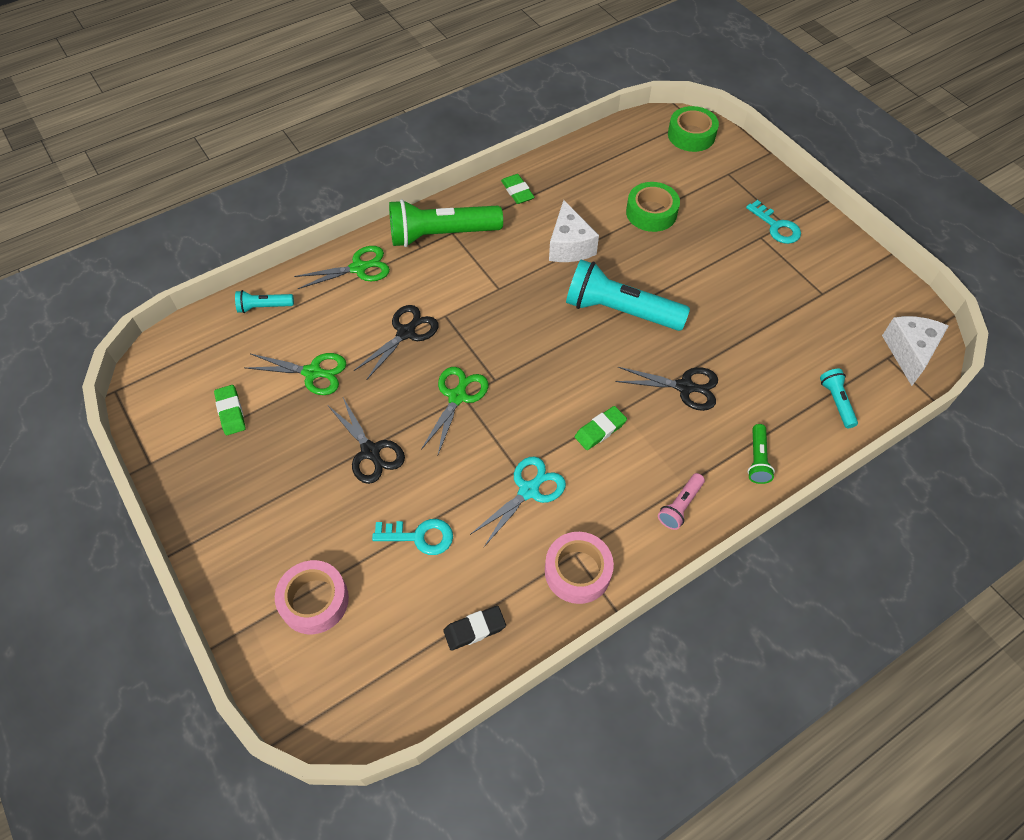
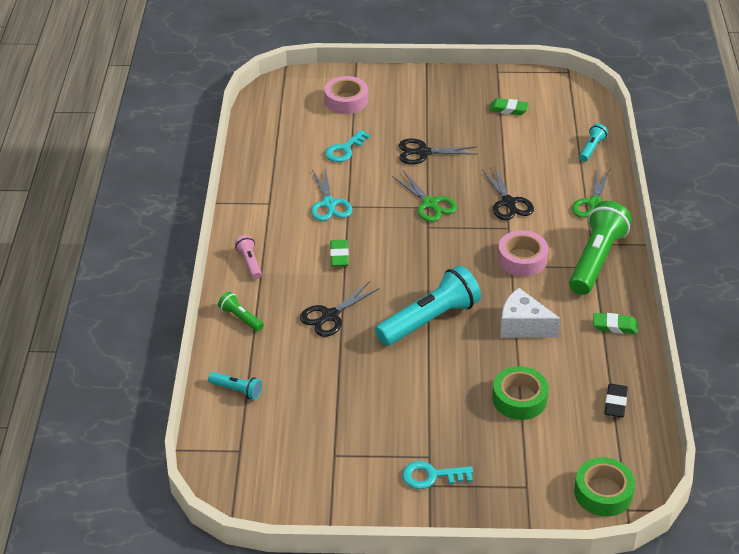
camera: 125 degrees right, 15 degrees down
green scissors [246,353,346,395] -> none
black eraser [443,606,506,651] -> black eraser moved to [604,383,628,417]
pink tape [545,532,614,604] -> pink tape moved to [498,230,548,277]
white cheese [882,316,948,386] -> none

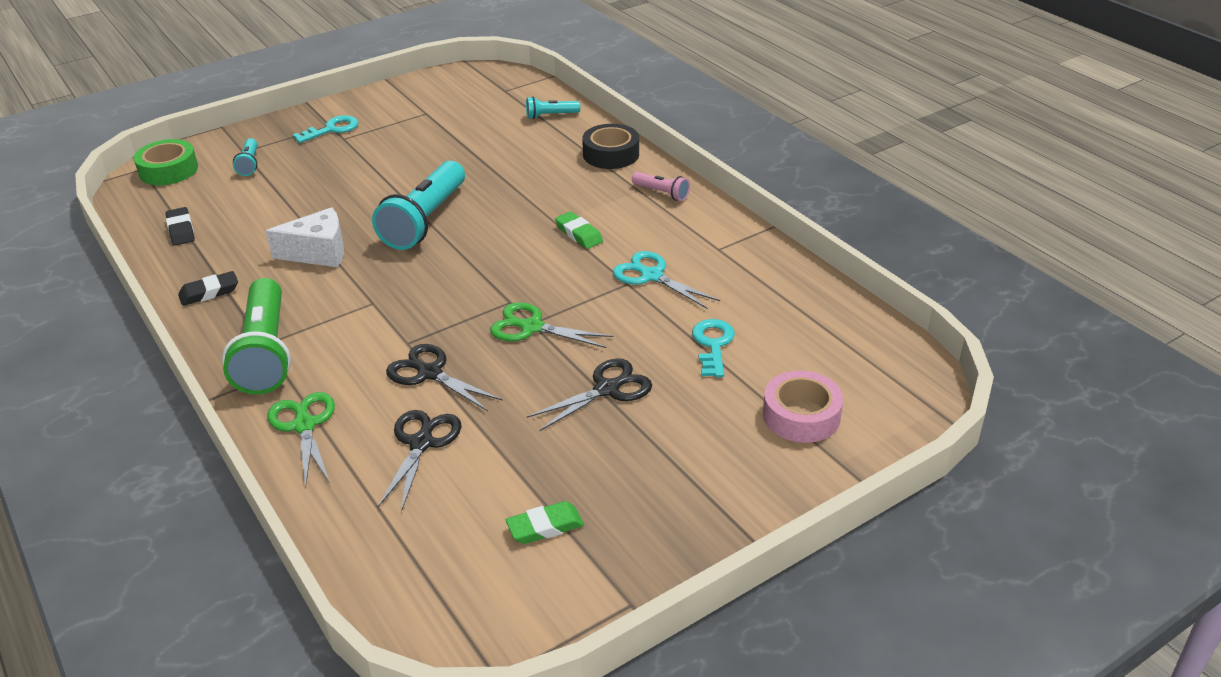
camera: 145 degrees right, 5 degrees down
green flashlight [218,292,264,332] -> black tape [582,124,639,169]
black scissors [300,282,380,337] -> black scissors moved to [378,410,462,512]
green tape [492,366,549,420] -> none
pink tape [498,230,548,277] -> none
turquoise flashlight [579,124,608,162] -> turquoise flashlight moved to [233,138,258,176]
green eraser [593,313,638,334] -> black eraser [178,271,238,306]

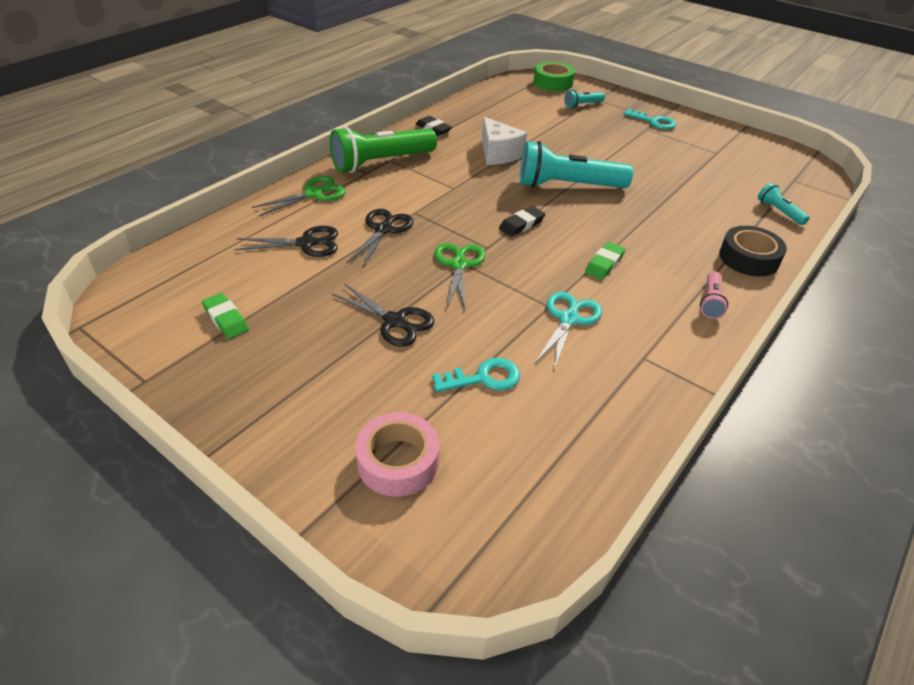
camera: 70 degrees right, 5 degrees up
black eraser [166,207,195,245] -> black eraser moved to [499,206,545,237]

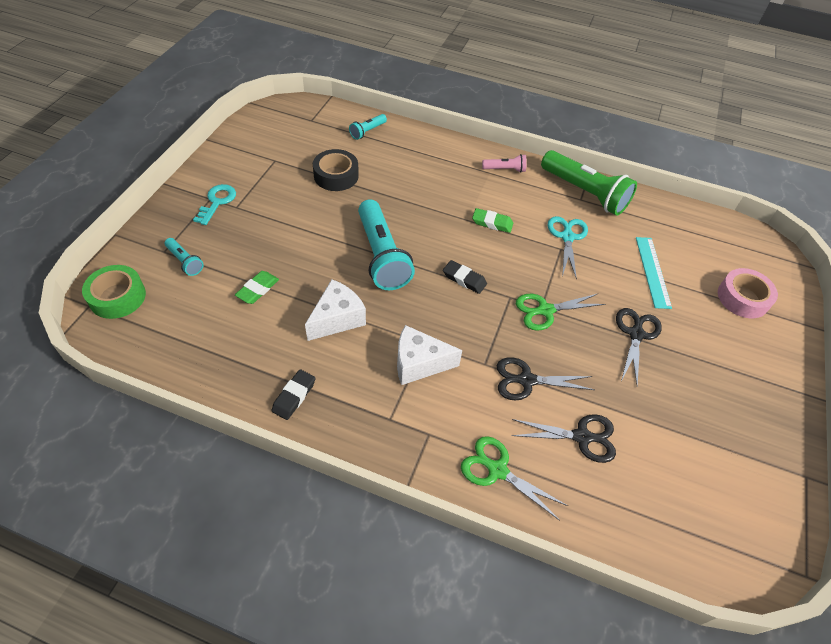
camera: 110 degrees left, 10 degrees up
green eraser [202,293,249,339] -> green eraser moved to [235,271,279,304]
black scissors [234,226,338,257] -> black scissors turned 120 degrees clockwise [512,414,616,463]
green flashlight [330,126,437,173] -> green flashlight moved to [541,150,637,216]
turquoise key [432,358,520,392] -> turquoise ruler [636,237,672,309]
turquoise scissors [535,292,602,370] -> turquoise scissors turned 90 degrees clockwise [548,216,588,280]
black tape [719,226,787,276] -> black tape moved to [313,149,359,191]
none -> white cheese [397,325,462,385]

